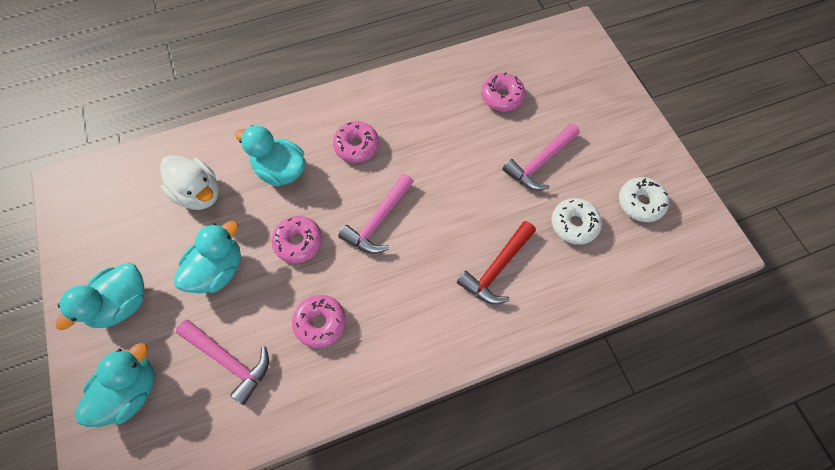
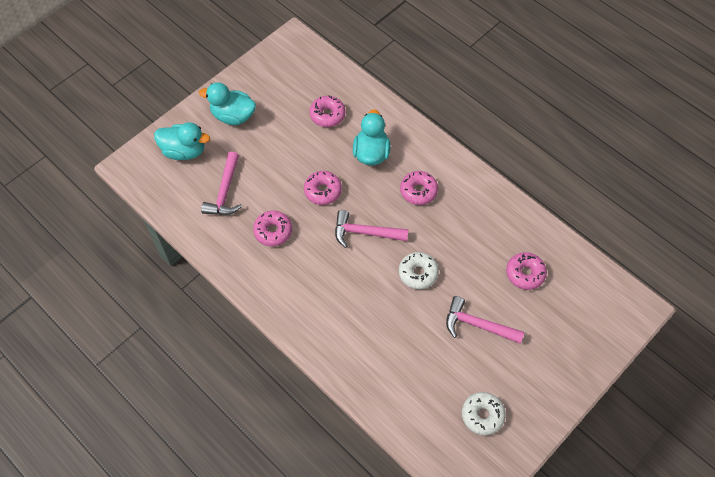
camera: 65 degrees right, 5 degrees down
white duck [160,155,219,210] -> pink donut [309,95,346,127]
turquoise duck [174,221,241,293] -> none
red hammer [457,221,536,304] -> none
white donut [551,198,602,245] -> white donut moved to [399,252,439,289]

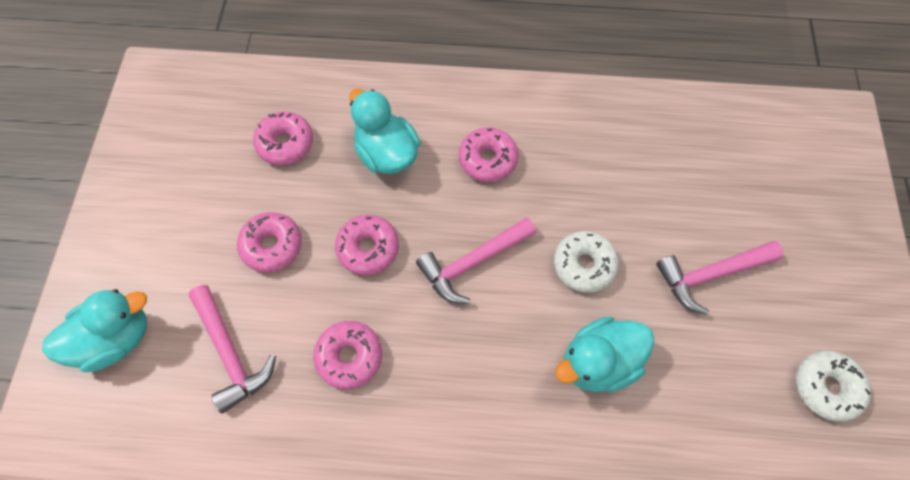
camera: 40 degrees left, 5 degrees up
turquoise duck [199,82,256,125] -> turquoise duck moved to [555,316,654,392]
pink donut [506,252,547,290] -> pink donut moved to [237,212,302,272]

